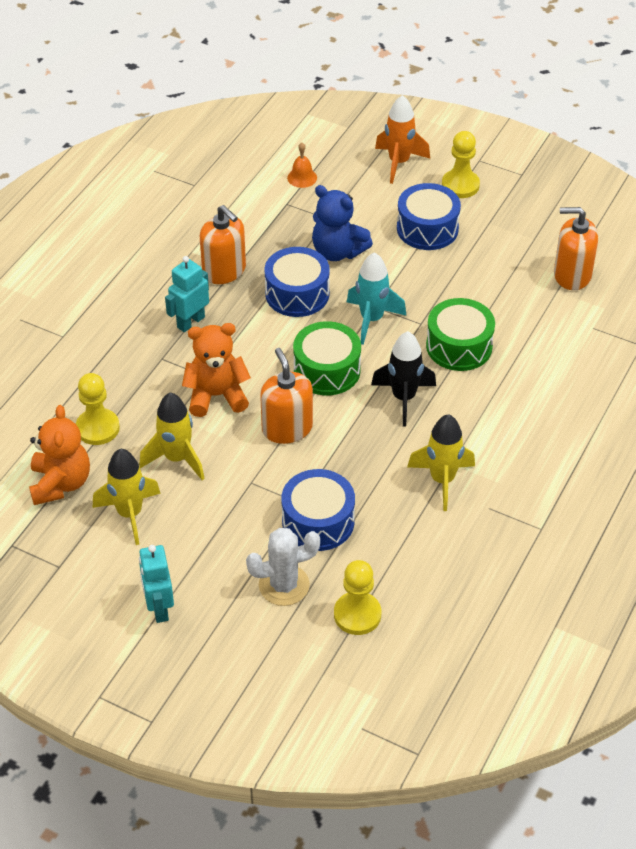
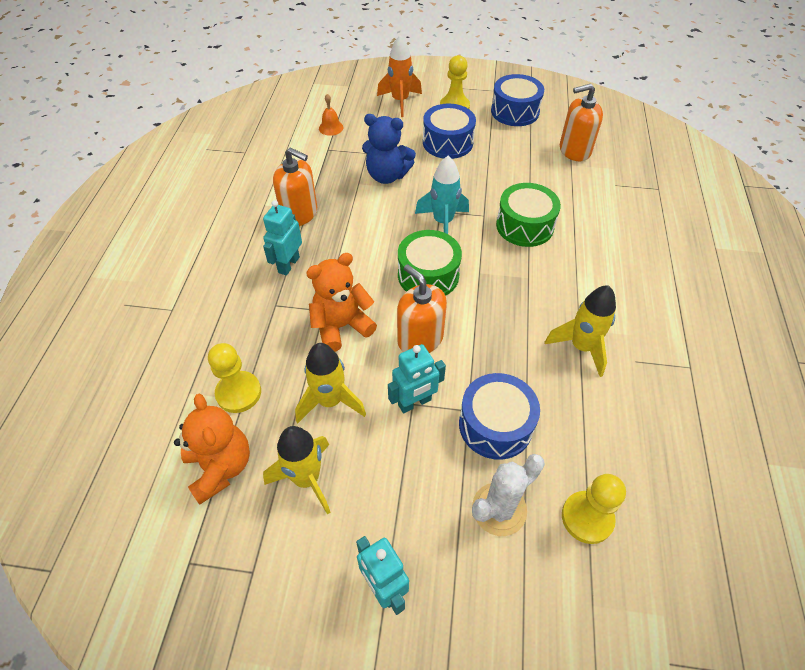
camera: 20 degrees left, 5 degrees up
blue drum [264,247,330,317] -> blue drum moved to [491,74,544,126]
black rocket [371,331,436,426] -> none
none -> turquoise robot [388,344,446,413]

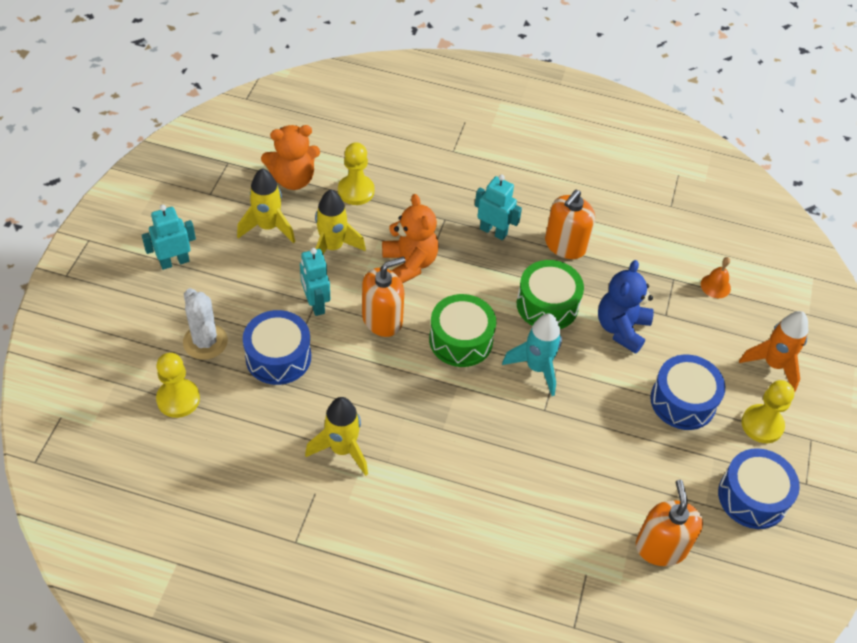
camera: 95 degrees right, 0 degrees up
green drum [496,183,561,247] -> green drum moved to [517,260,584,329]

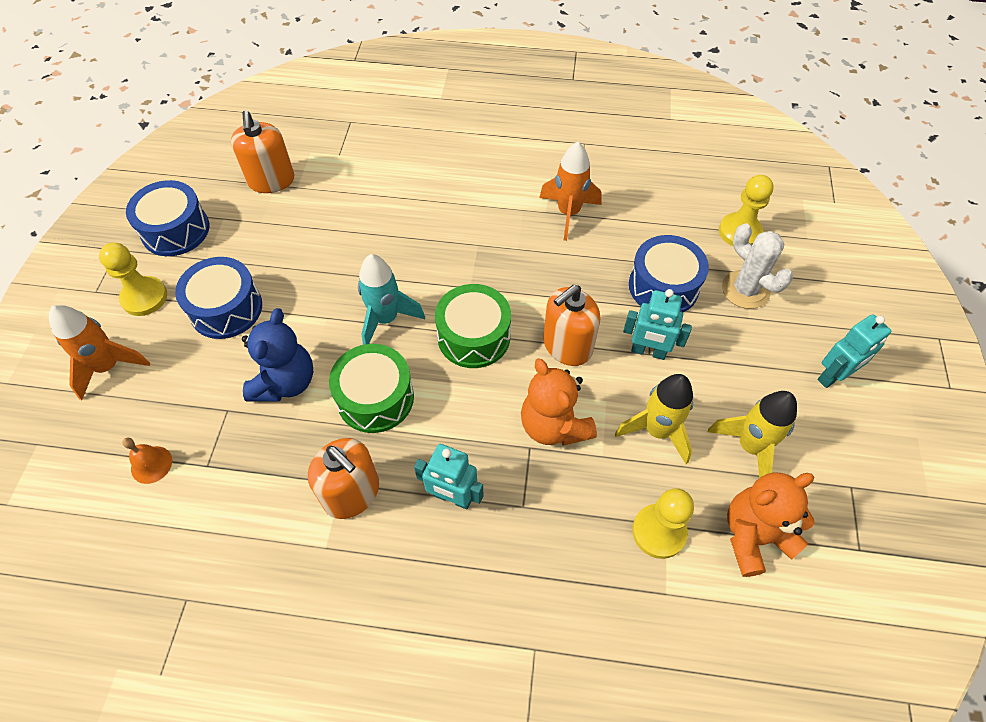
camera: 175 degrees right, 5 degrees up
turquoise robot [300,248,330,316] -> turquoise robot turned 135 degrees clockwise [623,289,692,360]
yellow rocket [305,397,368,476] -> orange rocket [539,142,602,241]
orange soap dispenser [545,190,595,259] -> orange soap dispenser turned 105 degrees clockwise [308,438,379,519]

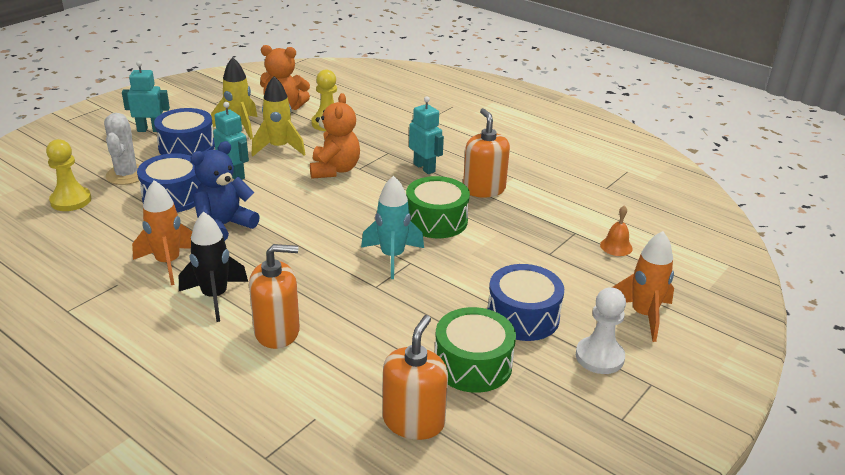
camera: 150 degrees left, 25 degrees down
yellow pawn [99,243,167,316] -> white pawn [576,287,626,374]
blue drum [126,180,209,256] -> blue drum moved to [154,108,215,156]
blue teddy bear [242,308,313,402] -> blue teddy bear moved to [191,141,260,241]
green drum [435,284,511,368] -> green drum moved to [435,307,516,393]
orange soap dispenser [543,285,600,366] -> orange soap dispenser moved to [249,244,300,349]
none -> black rocket [179,212,248,322]

